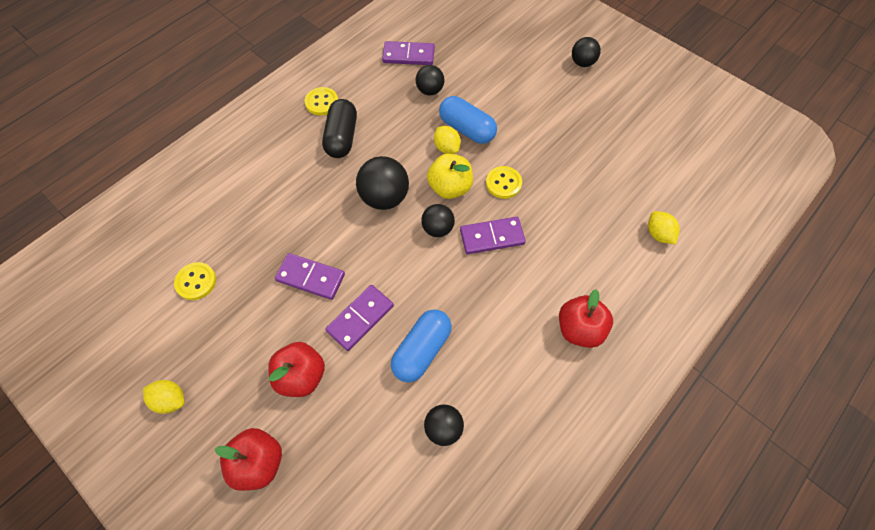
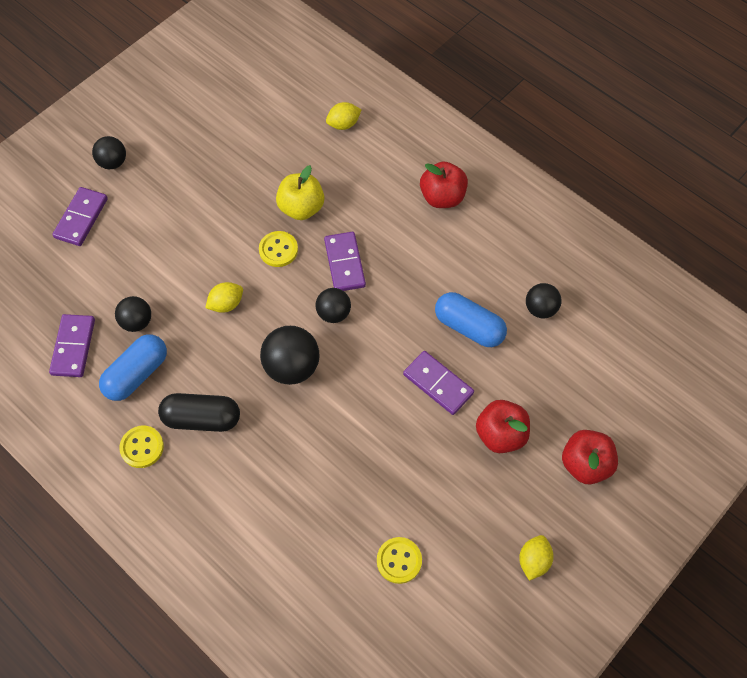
camera: 90 degrees left, 0 degrees up
purple domino [275,253,345,300] -> purple domino moved to [52,187,108,246]
yellow apple [427,153,473,199] -> yellow apple moved to [276,165,324,220]
blue capsule [439,96,497,144] -> blue capsule moved to [99,334,167,401]

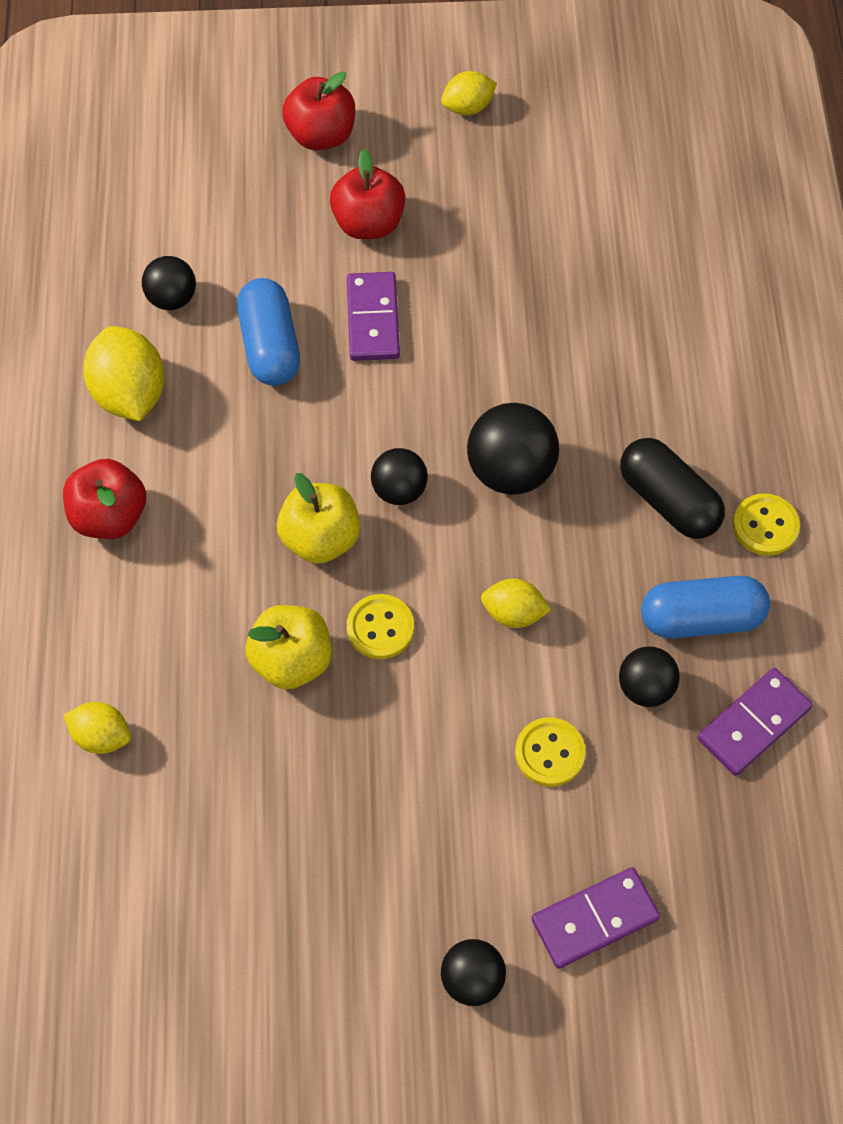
camera: 135 degrees left, 0 degrees up
purple domino [324,232,366,291] -> yellow apple [277,473,360,564]
yellow button [377,537,422,584] -> yellow button moved to [515,717,586,786]
none -> yellow lemon [83,326,165,421]

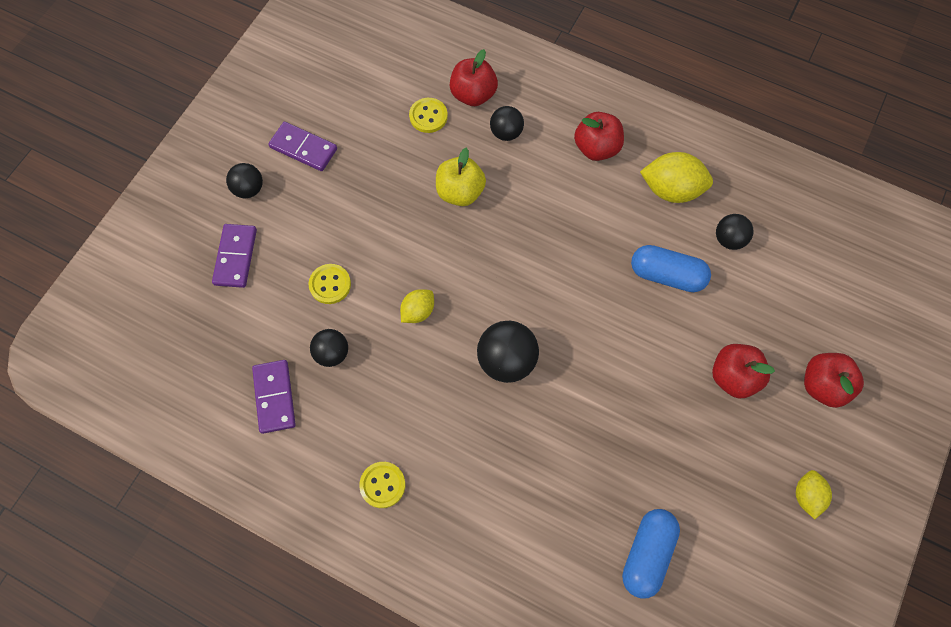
camera: 120 degrees right, 5 degrees up
yellow lemon [64,702,131,754] -> red apple [450,49,498,106]
yellow apple [277,473,360,564] -> none
purple domino [347,272,400,361] -> purple domino moved to [268,122,337,171]
yellow button [347,594,414,659] -> yellow button moved to [409,98,448,133]
black ball [371,448,428,505] -> black ball moved to [490,106,524,141]
black capsule [620,438,725,539] -> none
blue capsule [641,576,770,639] -> blue capsule moved to [622,509,680,599]

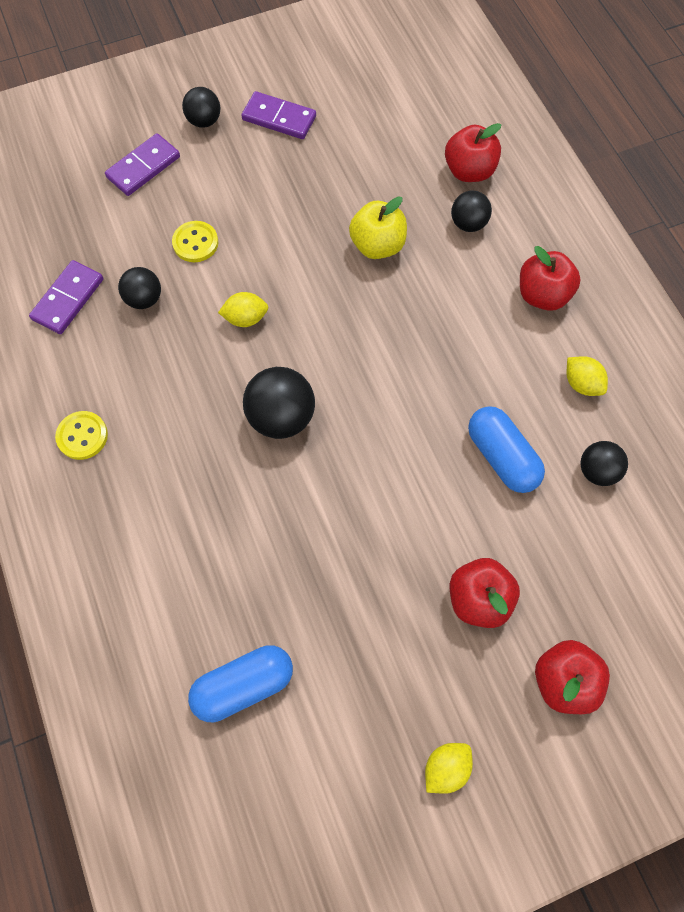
camera: 40 degrees right, 0 degrees up
purple domino [268,122,337,171] -> purple domino turned 45 degrees counterclockwise [241,91,316,139]
yellow button [409,98,448,133] -> none
yellow lemon [640,152,713,203] -> yellow lemon [567,356,608,396], size x0.59

